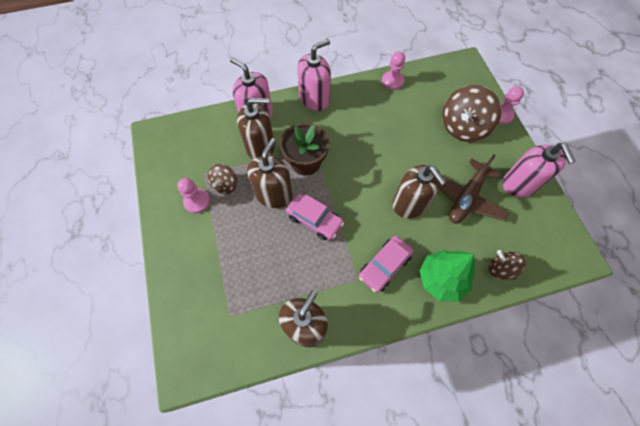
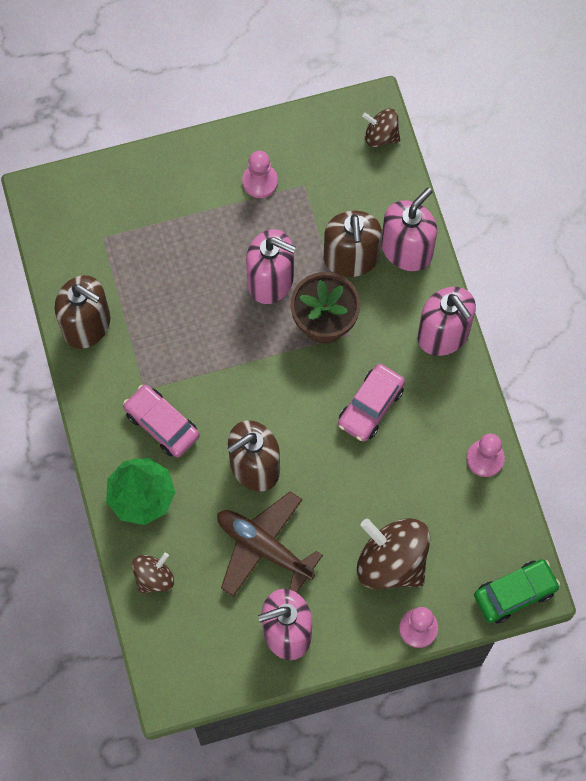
camera: 90 degrees right, 5 degrees up
brown spinning top [208,164,237,194] -> brown spinning top moved to [362,108,400,147]
brown soap dispenser [247,138,293,208] -> pink soap dispenser [246,229,296,304]
pink car [286,194,344,240] -> pink car moved to [338,364,405,442]
none -> green car [474,559,560,623]

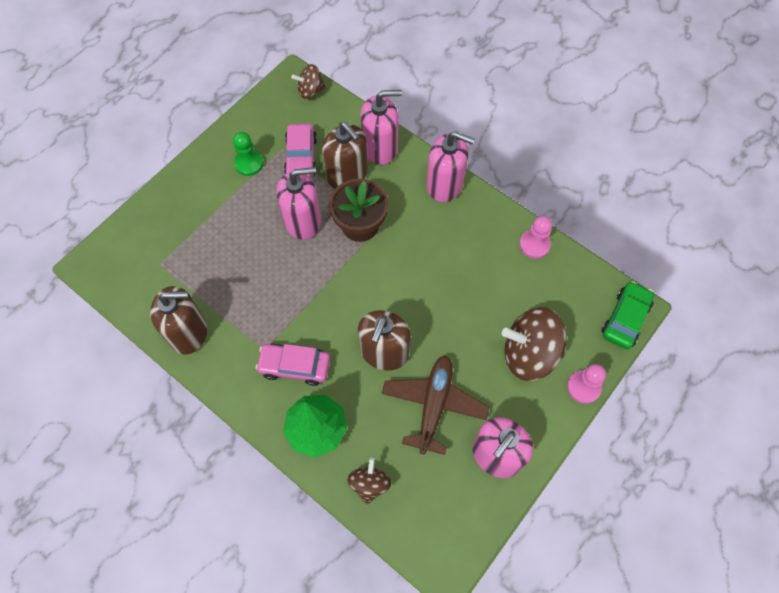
camera: 35 degrees left, 5 degrees down
brown plane [217,491,323,597] -> brown plane turned 105 degrees clockwise [382,355,489,455]
pink pawn [242,151,278,198] -> green pawn [233,132,264,176]
pink car [338,364,405,442] -> pink car moved to [284,124,317,178]
pink soap dispenser [381,187,437,271] -> pink soap dispenser turned 75 degrees clockwise [360,90,402,165]

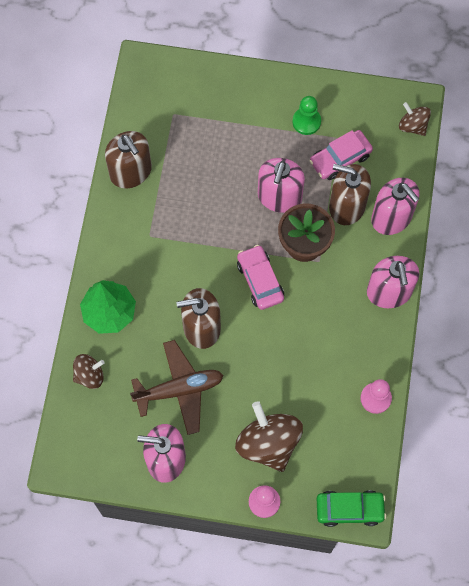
camera: 60 degrees right, 5 degrees up
pink car [256,344,330,386] -> pink car moved to [237,245,284,310]
pink soap dispenser [276,167,321,240] -> pink soap dispenser turned 60 degrees clockwise [258,158,305,213]
brown soap dispenser [322,122,368,189] -> brown soap dispenser turned 90 degrees clockwise [329,164,371,225]

